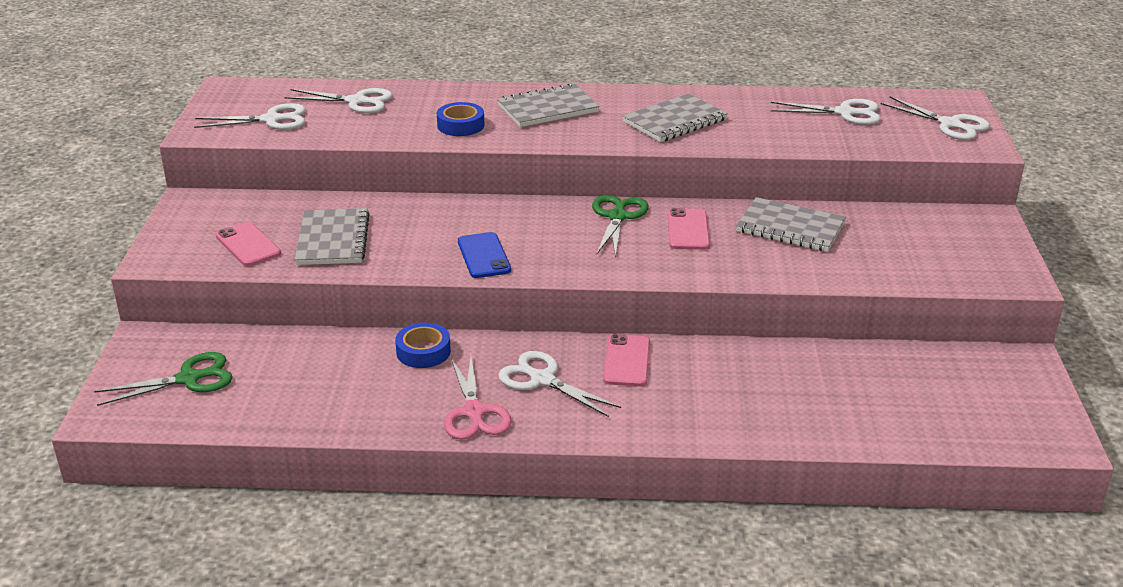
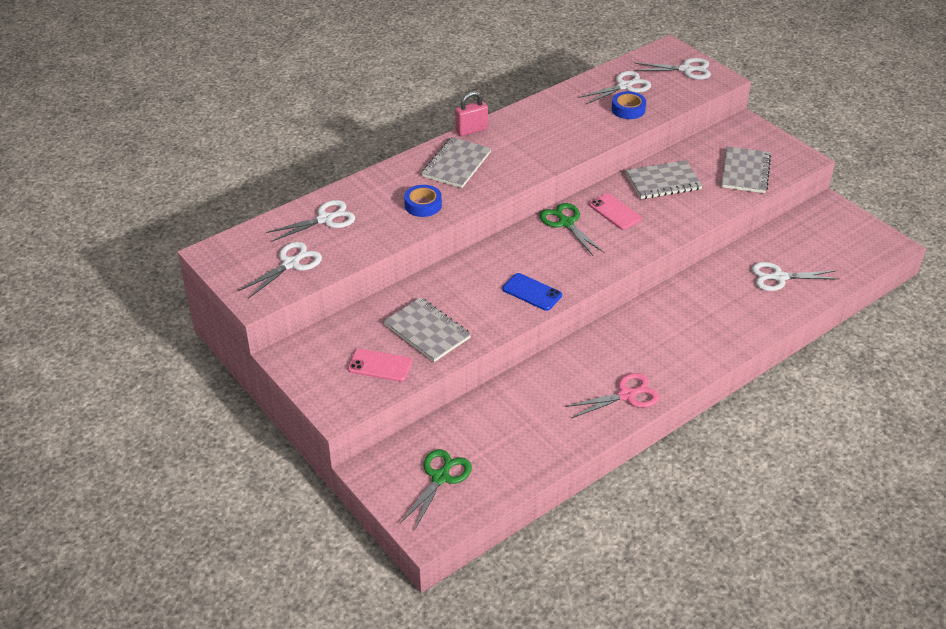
camera: 40 degrees left, 10 degrees up
blue tape [395,323,451,368] -> blue tape moved to [611,91,646,119]
pink scissors [444,356,512,440] -> pink scissors turned 60 degrees counterclockwise [566,373,659,418]
white scissors [498,351,621,417] -> white scissors moved to [752,262,840,291]
pink phone [603,334,650,386] -> none
grey notebook [623,93,728,142] -> grey notebook moved to [721,146,771,193]
none -> pink padlock [455,91,488,136]

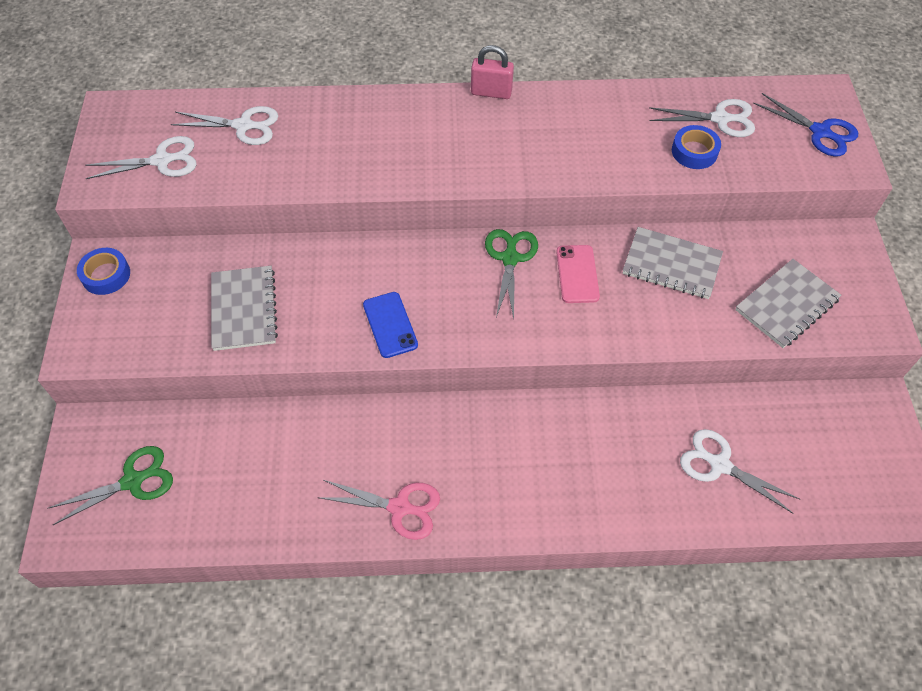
camera: 35 degrees right, 15 degrees up
pink phone [348,349,412,382] -> none
blue tape [404,185,442,217] -> blue tape moved to [77,248,130,295]
grey notebook [422,137,491,188] -> none
white scissors [635,58,711,80] -> blue scissors [753,93,858,157]

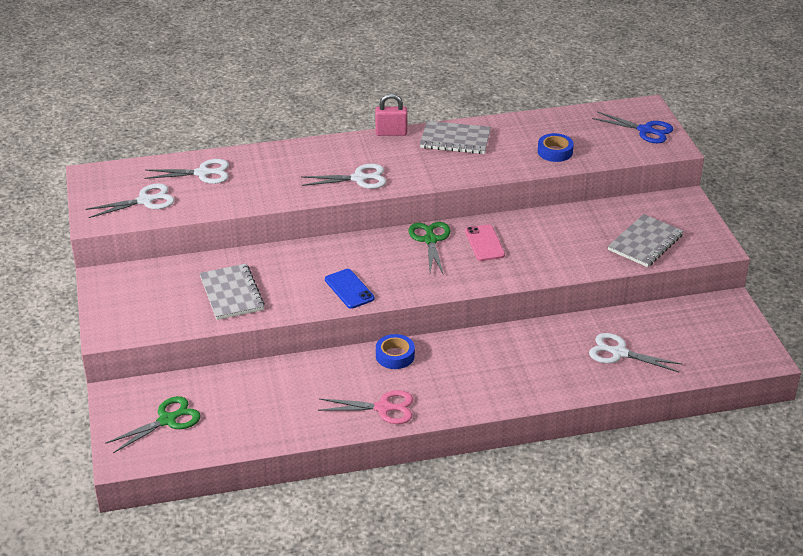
camera: 10 degrees left, 20 degrees down
blue tape [77,248,130,295] -> blue tape moved to [376,334,415,369]
grey notebook [623,227,723,299] -> grey notebook moved to [420,121,491,154]
white scissors [649,99,755,137] -> white scissors moved to [302,164,386,189]

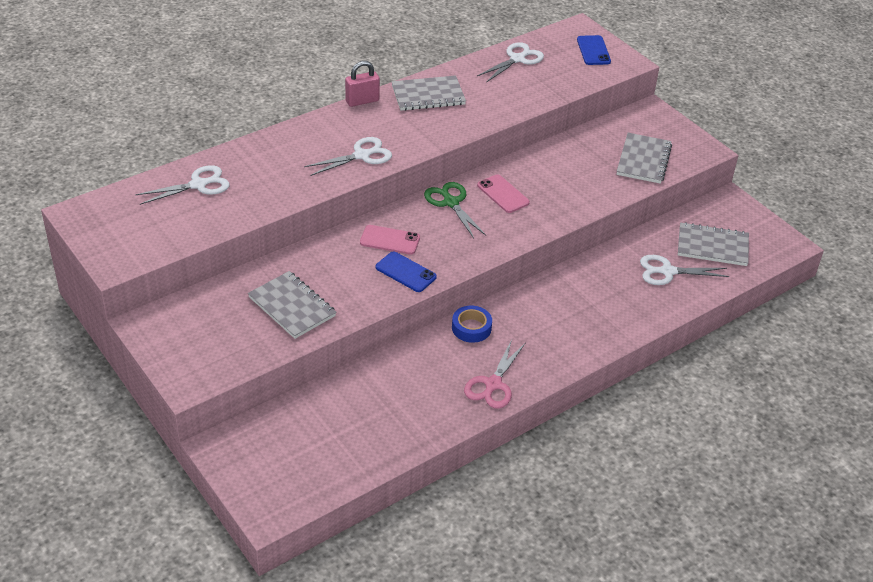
camera: 25 degrees left, 5 degrees up
white scissors [85,184,175,218] -> white scissors moved to [477,42,544,83]
green scissors [105,396,201,453] -> none
pink scissors [318,390,413,424] -> pink scissors turned 135 degrees clockwise [464,339,526,409]
blue tape [538,133,574,162] -> none
blue scissors [592,111,673,143] -> blue phone [577,35,611,65]
none -> pink phone [360,225,420,255]
none -> grey notebook [678,222,749,266]

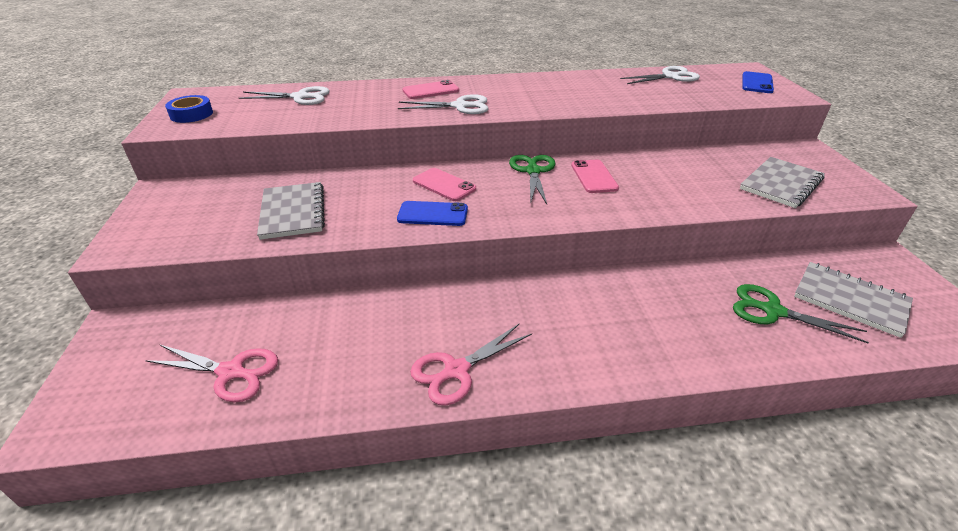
camera: 30 degrees right, 5 degrees down
pink padlock [345,61,380,107] -> none
blue phone [376,252,437,292] -> blue phone turned 60 degrees counterclockwise [397,201,468,226]
grey notebook [392,75,466,111] -> none
blue tape [452,306,492,343] -> blue tape moved to [165,95,213,123]
white scissors [640,255,729,285] -> green scissors [733,284,869,343]
none -> pink scissors [145,344,278,402]
none -> pink phone [402,80,459,99]

